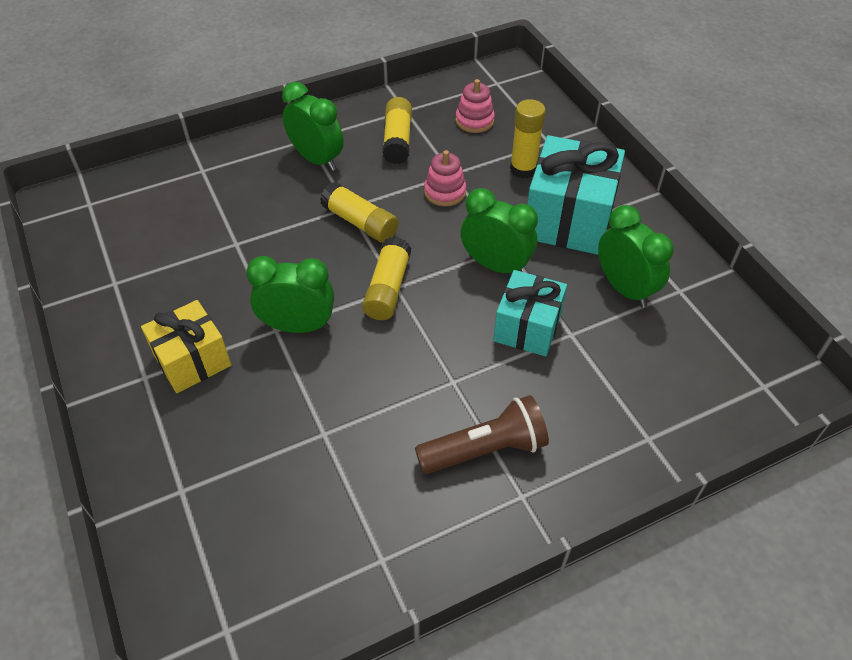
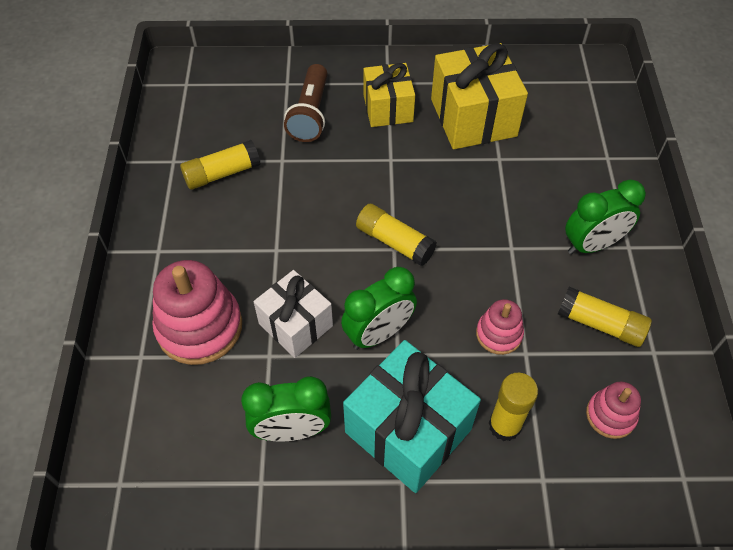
camera: 115 degrees right, 5 degrees up
green clock [246,256,334,333] -> none
yellow glue stick [320,182,399,243] -> yellow glue stick moved to [180,140,261,190]
brown flashlight [415,395,549,474] -> brown flashlight moved to [284,64,328,142]
turquoise gift [493,270,567,357] -> white gift [254,270,333,358]
none -> pink stacking toy [152,260,242,365]
none -> yellow gift [431,43,528,149]

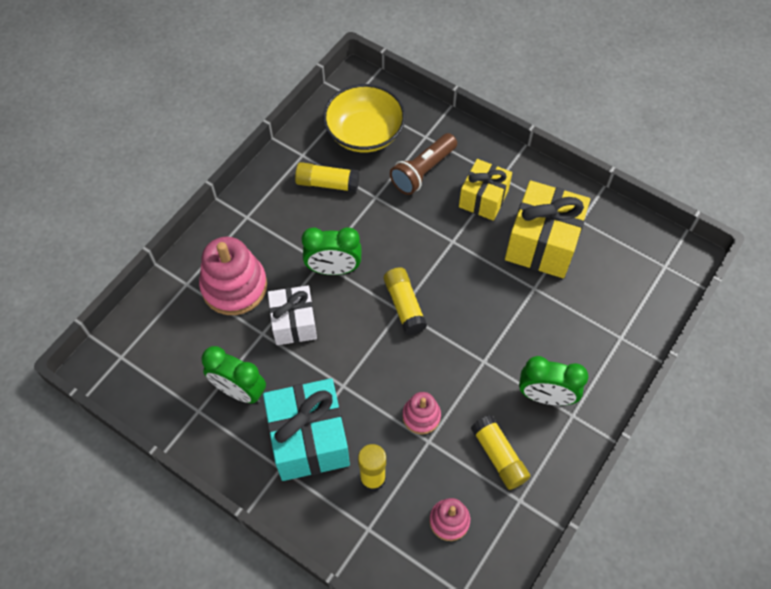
camera: 35 degrees right, 5 degrees up
green clock [341,267,417,350] -> green clock moved to [301,227,361,275]
none -> yellow bowl [323,84,406,153]

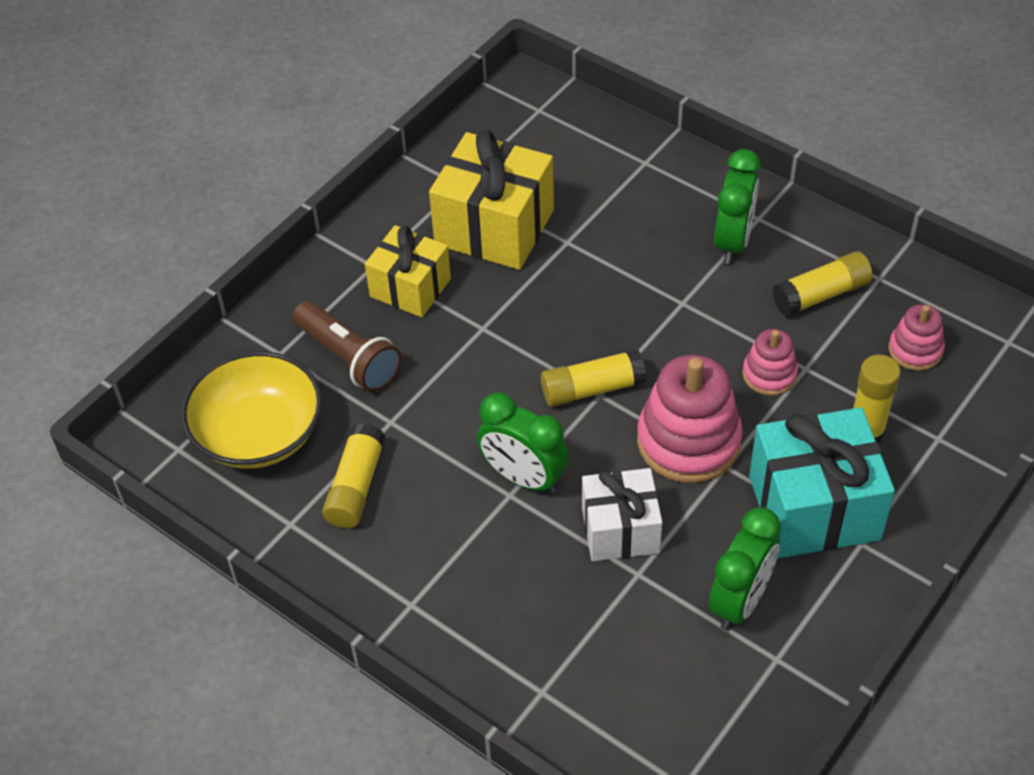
camera: 85 degrees left, 10 degrees down
pink stacking toy [199,237,267,315] -> pink stacking toy moved to [637,355,743,483]
green clock [301,227,361,275] -> green clock turned 120 degrees clockwise [477,392,569,494]

